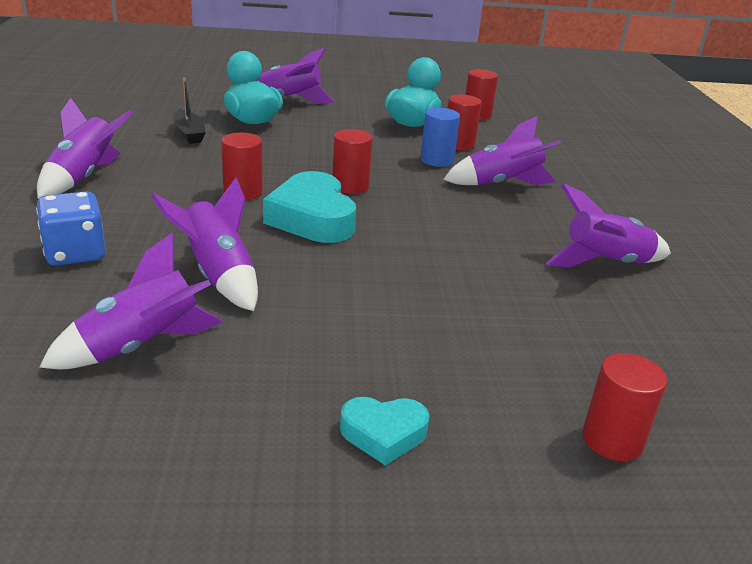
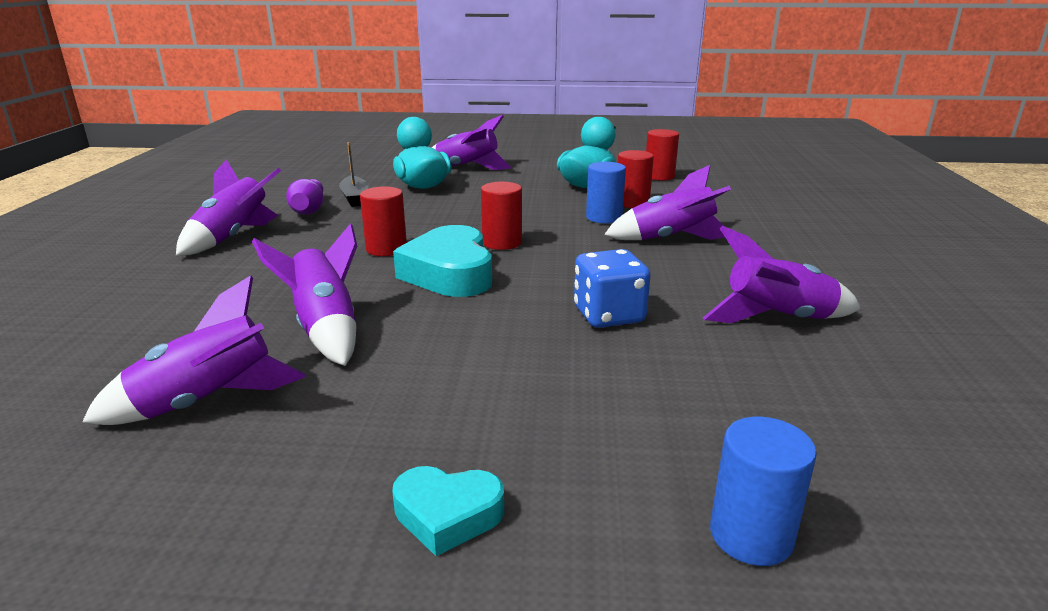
camera: 10 degrees right, 5 degrees down
blue dice [36,191,106,266] -> blue dice moved to [574,249,651,328]
red cylinder [583,353,667,461] -> blue cylinder [710,417,817,566]
none -> purple bowling pin [286,179,323,215]

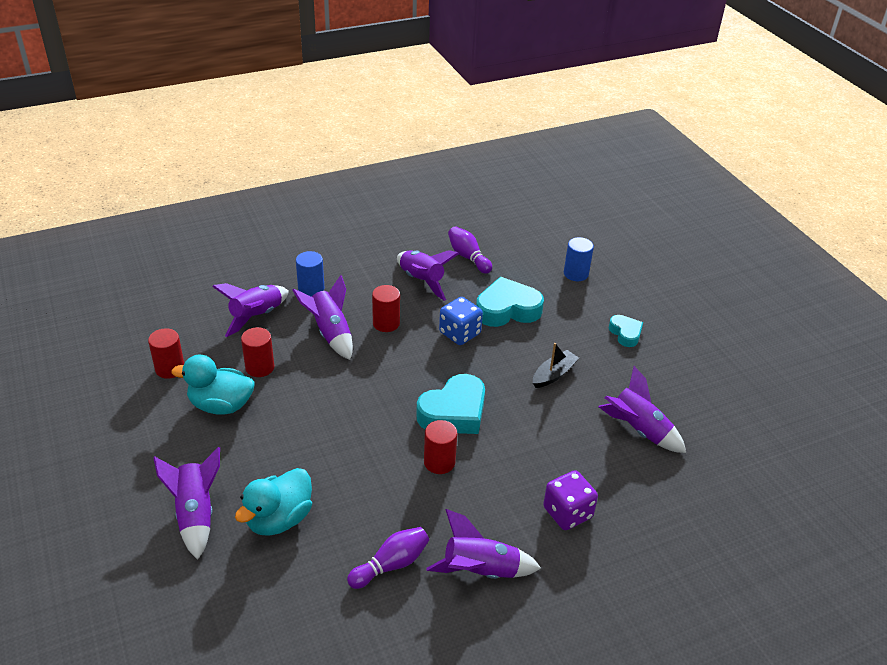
camera: 120 degrees left, 15 degrees up
purple rocket [252,223,357,366] -> purple rocket moved to [212,283,289,337]
black boat [339,142,368,207] -> black boat moved to [533,343,579,388]
red cylinder [481,182,522,250] -> red cylinder moved to [372,285,400,332]
blue cylinder [586,162,626,224] -> blue cylinder moved to [296,251,324,297]
none -> purple bowling pin [448,226,492,274]
none -> turquoise heart [476,277,544,327]
none -> purple dice [543,470,598,530]

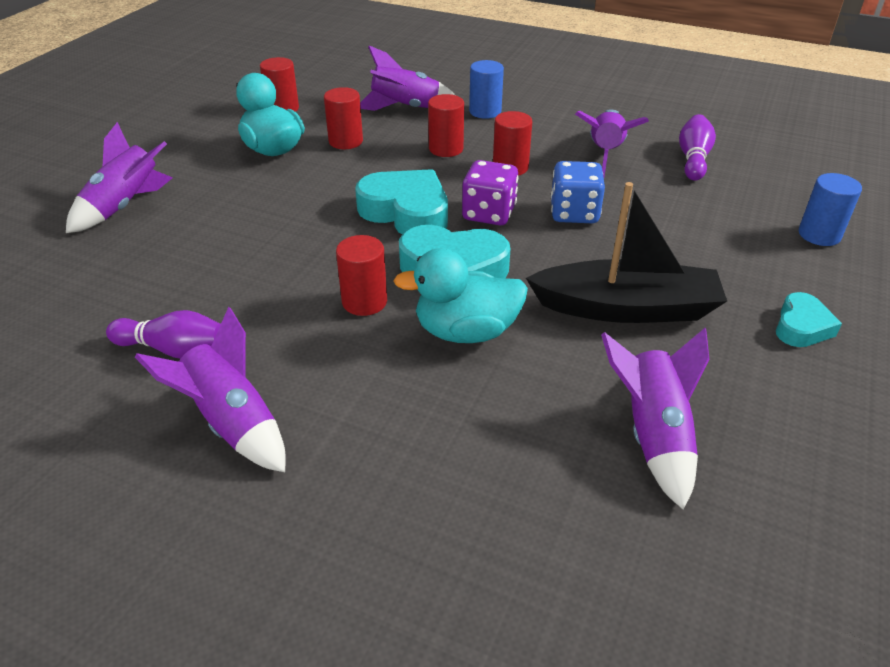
camera: 50 degrees right, 0 degrees up
turquoise duck [235,468,312,536] -> turquoise duck moved to [394,248,528,343]
purple rocket [292,275,353,360] -> red cylinder [428,94,464,157]
turquoise heart [476,277,544,327] -> turquoise heart moved to [355,169,448,234]
black boat [533,343,579,388] -> black boat [526,182,727,323], size x1.90
purple dice [543,470,598,530] -> purple dice moved to [462,160,518,225]

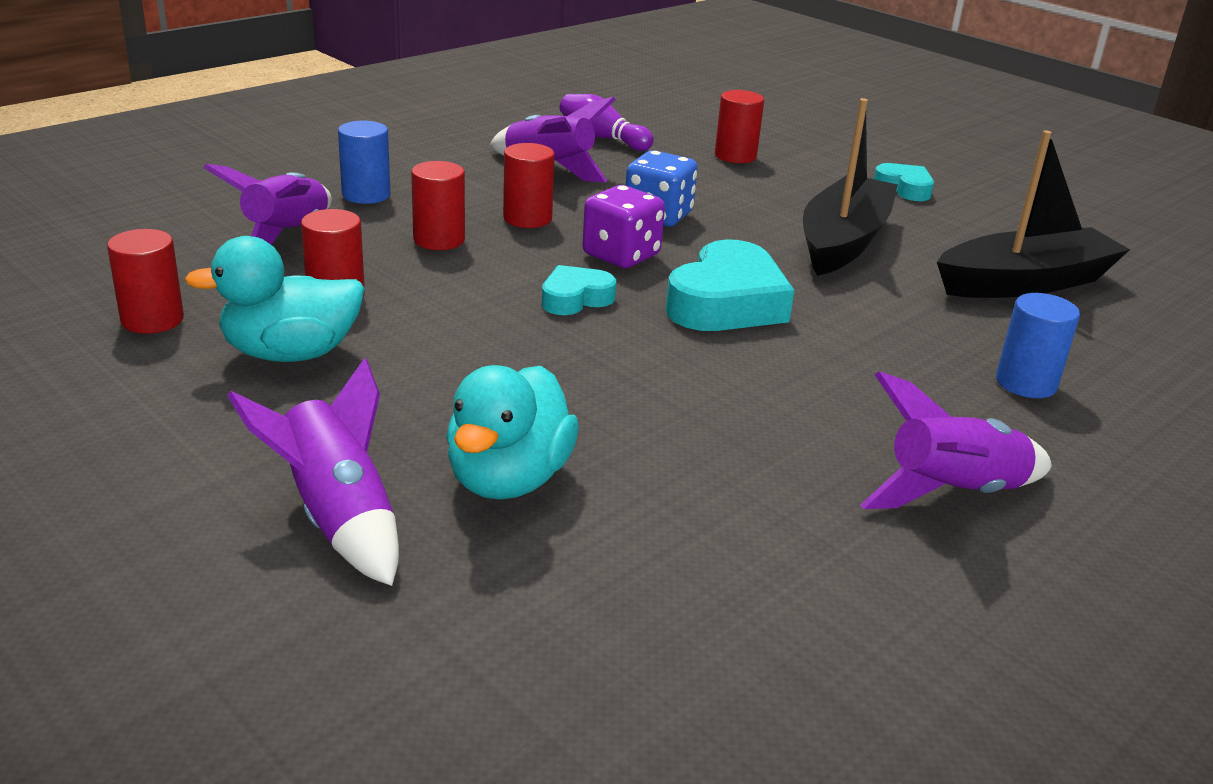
camera: 70 degrees left, 10 degrees down
purple bowling pin [106,310,221,359] -> none
red cylinder [336,235,387,316] -> red cylinder moved to [715,90,764,163]
turquoise heart [355,169,448,234] -> turquoise heart [542,265,616,315], size x0.56
turquoise duck [394,248,528,343] -> turquoise duck moved to [446,365,579,500]
purple rocket [601,328,709,509] -> black boat [937,130,1130,298]
blue cylinder [799,173,862,246] -> blue cylinder moved to [996,293,1080,398]

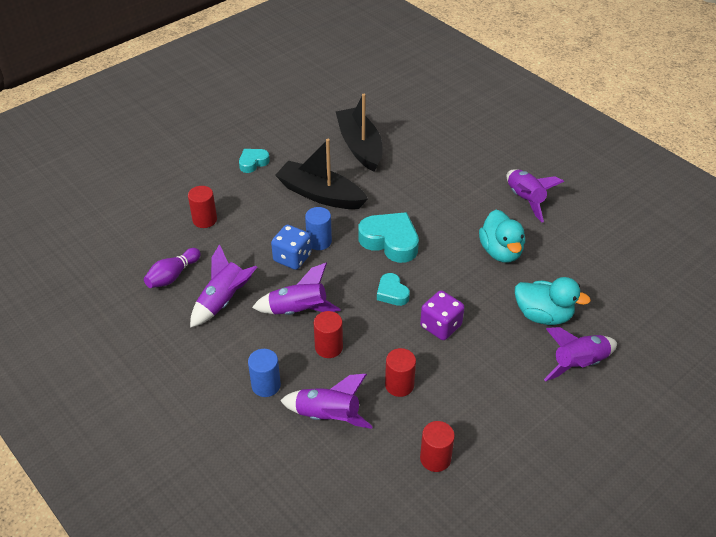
camera: 85 degrees left, 15 degrees up
turquoise duck [184,236,365,362] -> turquoise duck moved to [479,210,525,263]
red cylinder [503,143,555,228] -> purple rocket [252,263,340,315]
purple dice [582,185,665,268] -> purple dice moved to [420,290,465,340]
blue cylinder [996,293,1080,398] -> blue cylinder moved to [305,207,332,250]

